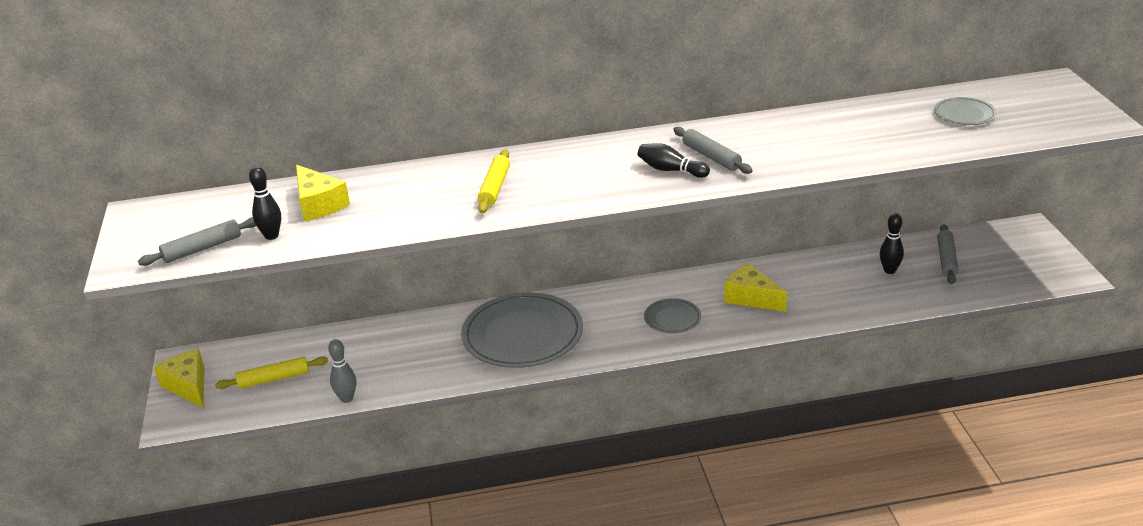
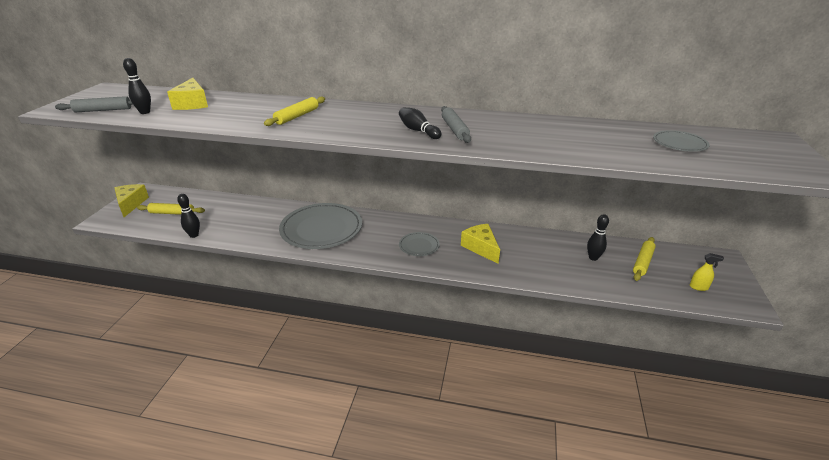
camera: 20 degrees right, 0 degrees up
grey bowling pin [328,339,356,403] -> black bowling pin [177,194,200,238]
grey rolling pin [937,224,959,284] -> yellow rolling pin [633,237,656,281]
none -> yellow spray bottle [690,253,724,291]

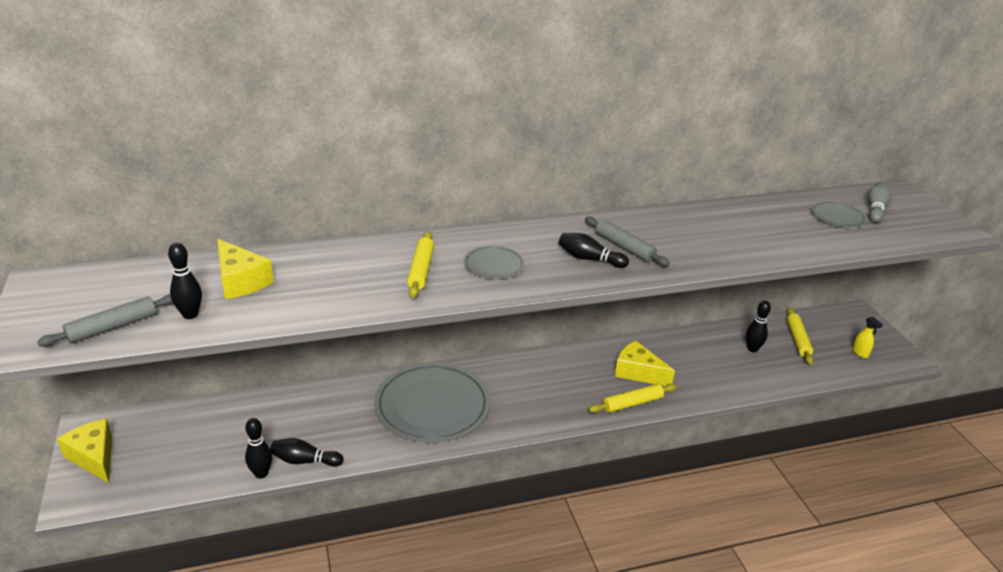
camera: 30 degrees left, 0 degrees up
yellow rolling pin [137,203,205,215] -> yellow rolling pin moved to [588,384,677,413]
grey plate [399,232,440,256] -> grey plate moved to [464,245,525,279]
yellow spray bottle [690,253,724,291] -> yellow spray bottle turned 75 degrees clockwise [852,317,883,358]
none -> black bowling pin [270,438,344,467]
none -> grey bowling pin [868,182,892,223]

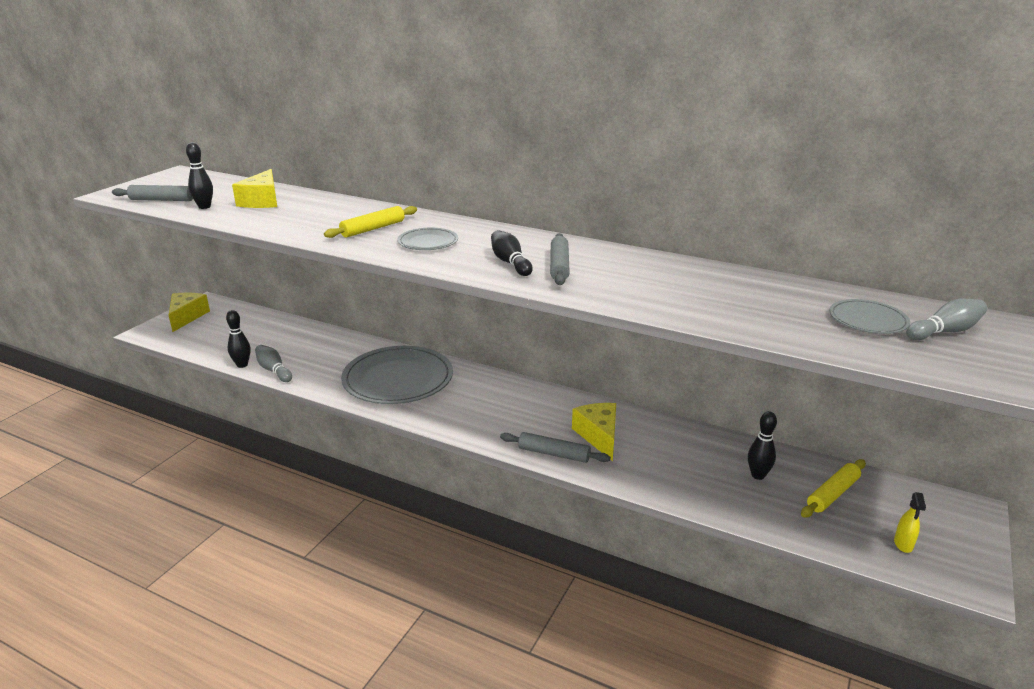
camera: 45 degrees right, 5 degrees down
black bowling pin [270,438,344,467] -> grey bowling pin [255,345,292,382]
yellow rolling pin [588,384,677,413] -> grey rolling pin [500,432,611,463]

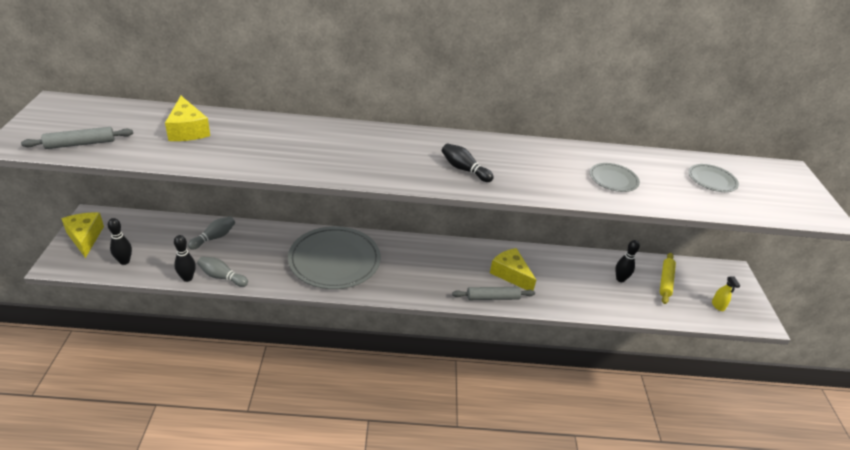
camera: 30 degrees left, 10 degrees up
black bowling pin [186,142,213,209] -> black bowling pin moved to [108,218,132,265]
yellow rolling pin [324,206,417,238] -> none
grey plate [397,228,458,250] -> grey plate moved to [589,163,640,192]
grey rolling pin [550,233,570,285] -> none
grey bowling pin [906,299,987,340] -> grey bowling pin moved to [188,216,235,250]

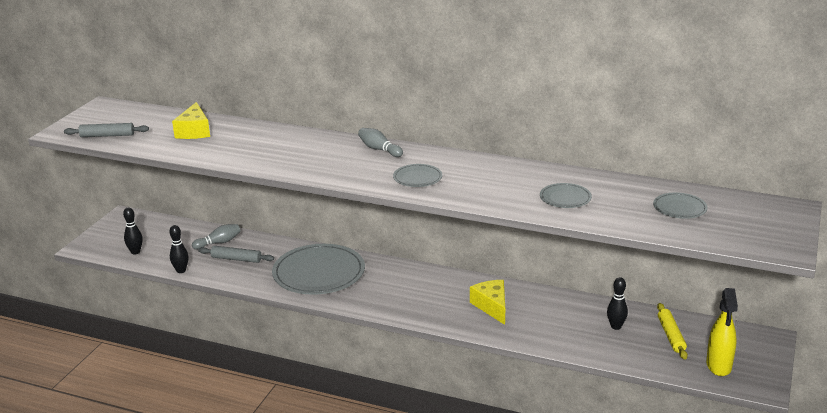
camera: 25 degrees right, 10 degrees down
yellow cheese [62,212,104,258] -> none
grey bowling pin [197,256,248,287] -> grey bowling pin moved to [358,128,403,157]
black bowling pin [442,143,494,182] -> grey plate [393,164,442,187]
grey rolling pin [452,287,535,300] -> grey rolling pin moved to [198,246,274,263]
yellow rolling pin [660,253,676,304] -> yellow rolling pin turned 45 degrees counterclockwise [657,303,688,360]
yellow spray bottle [712,276,741,311] -> yellow spray bottle [706,288,738,376], size x1.96

